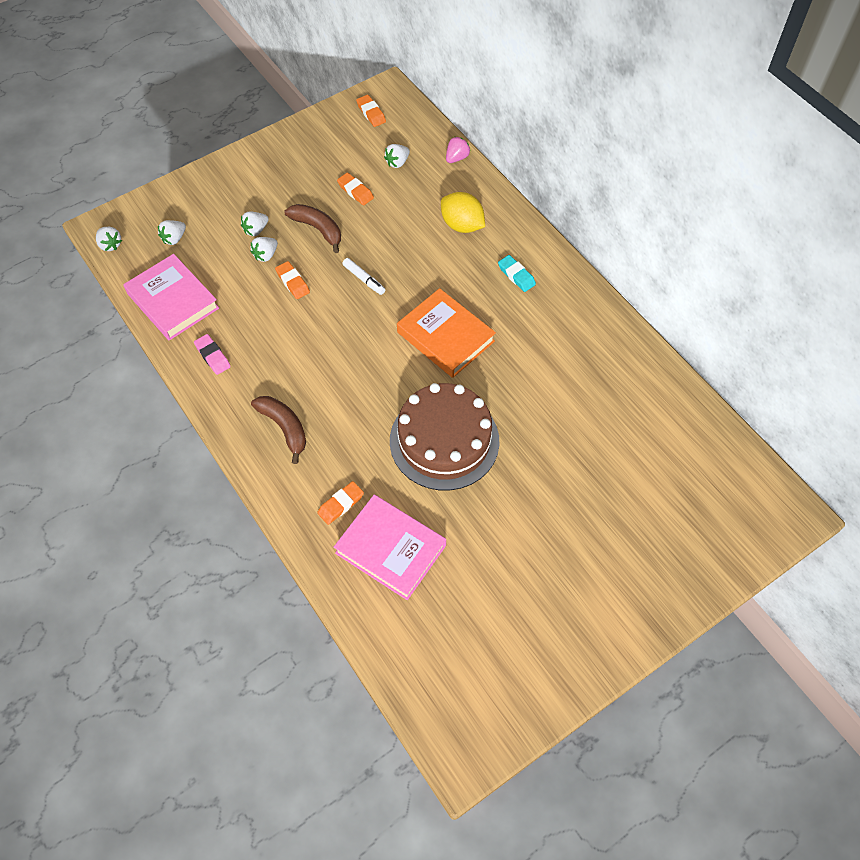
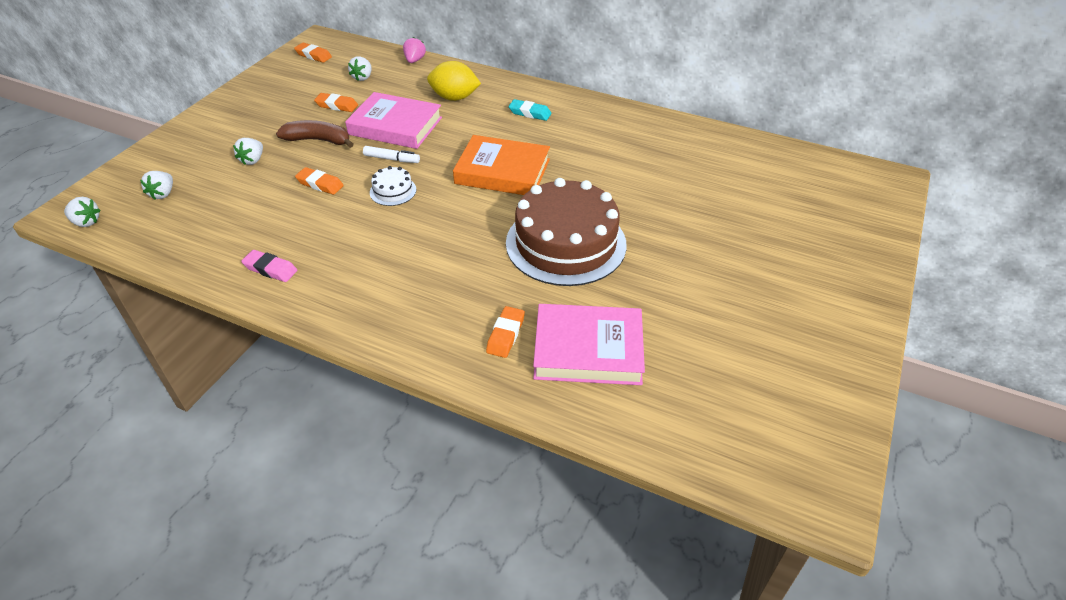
camera: 30 degrees left, 15 degrees down
pink book [123,254,219,341] -> pink book moved to [345,92,442,149]
white strawberry [251,237,278,262] -> none
brown banana [251,396,306,464] -> none
none -> white cake [370,166,416,206]

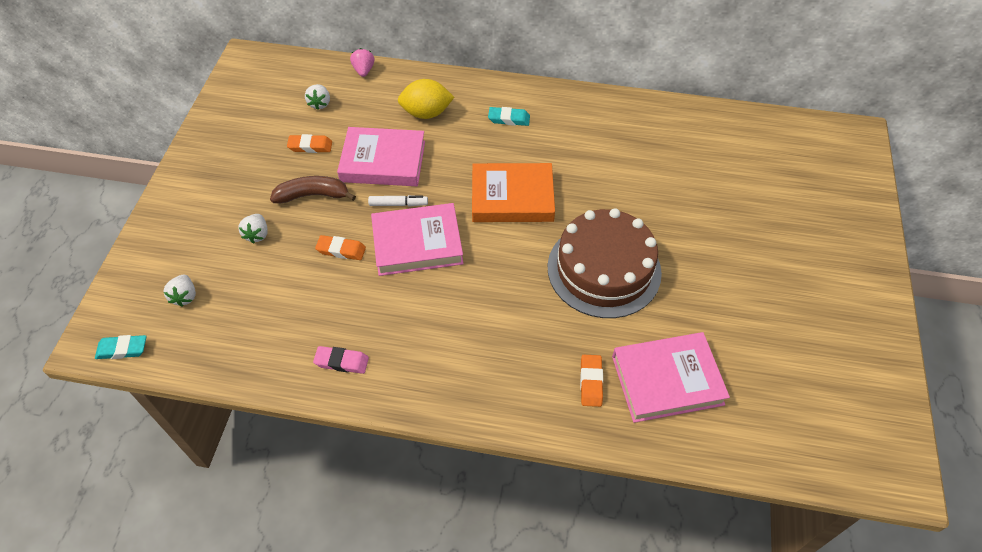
camera: 15 degrees left, 10 degrees up
white strawberry [64,197,101,227] -> turquoise eraser [95,335,147,359]
orange eraser [294,43,332,63] -> none
white cake [370,166,416,206] -> pink book [371,203,464,276]

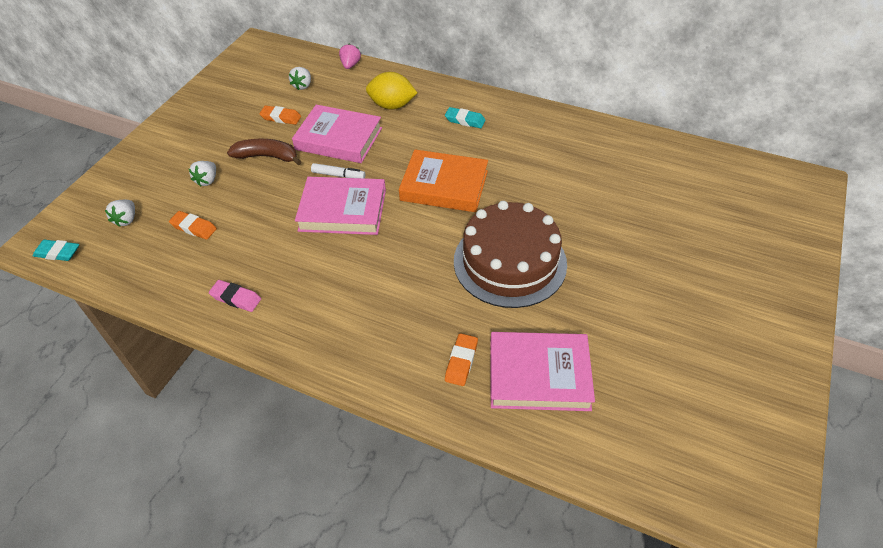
camera: 15 degrees right, 5 degrees down
orange eraser [315,235,366,260] -> orange eraser moved to [169,211,217,240]

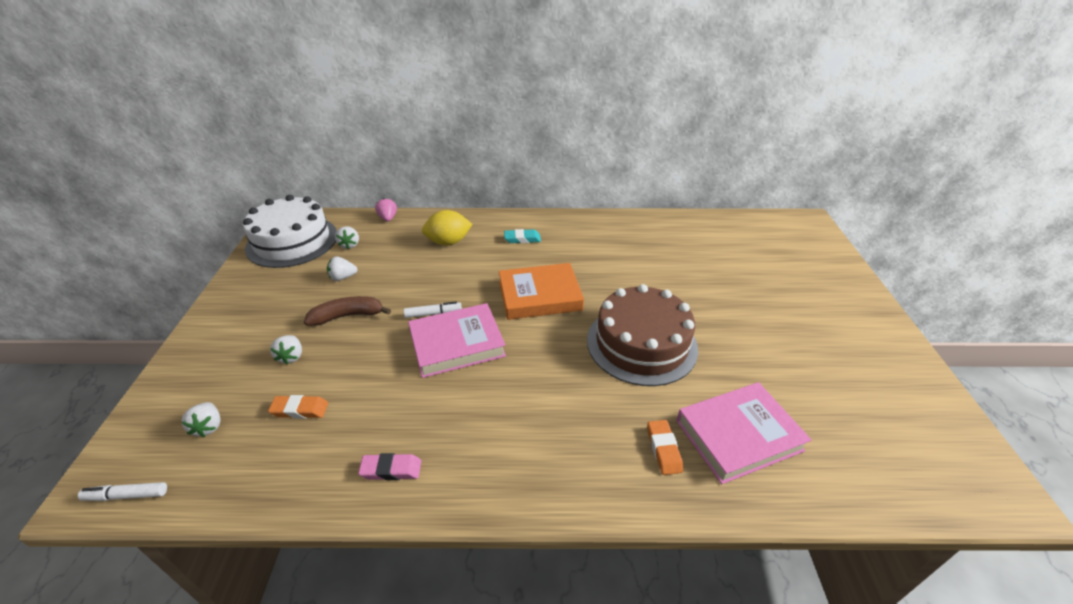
camera: 25 degrees left, 10 degrees down
turquoise eraser [33,240,79,261] -> white marker [78,482,167,501]
orange eraser [259,105,301,125] -> white strawberry [327,256,358,281]
pink book [292,105,382,163] -> none
none -> white cake [243,195,337,268]

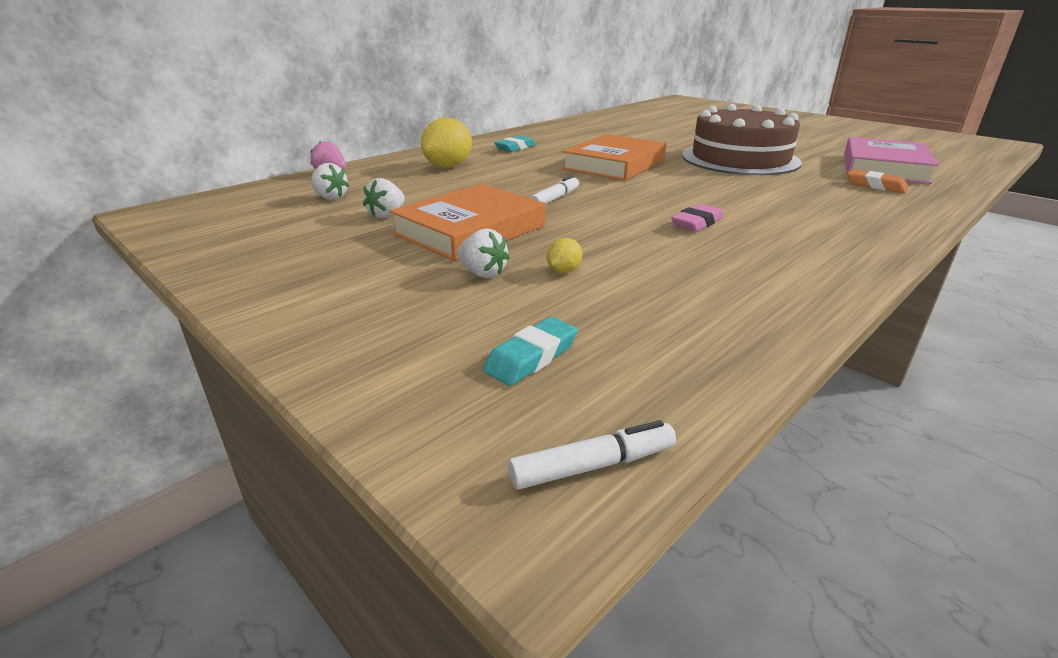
camera: 45 degrees left, 10 degrees down
white marker [78,482,167,501] -> white marker turned 150 degrees counterclockwise [508,420,676,490]
white strawberry [182,402,221,437] -> turquoise eraser [483,317,578,386]
white cake [243,195,337,268] -> none
orange eraser [268,395,328,419] -> none
brown banana [304,296,391,326] -> orange book [389,184,545,261]
pink eraser [358,453,421,480] -> pink eraser moved to [671,204,724,232]
pink book [408,303,506,378] -> none
none -> yellow lemon [547,238,582,273]

